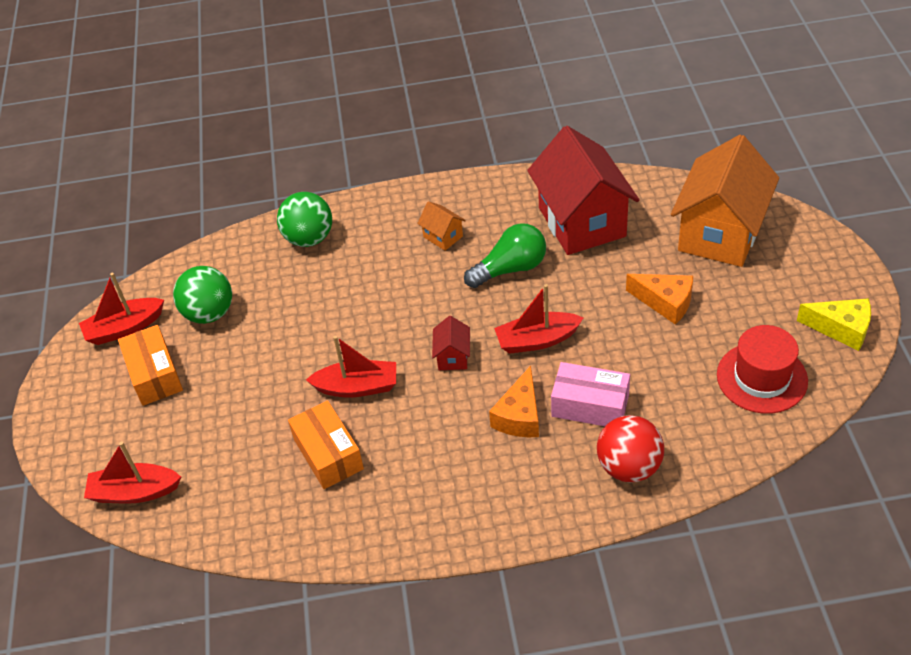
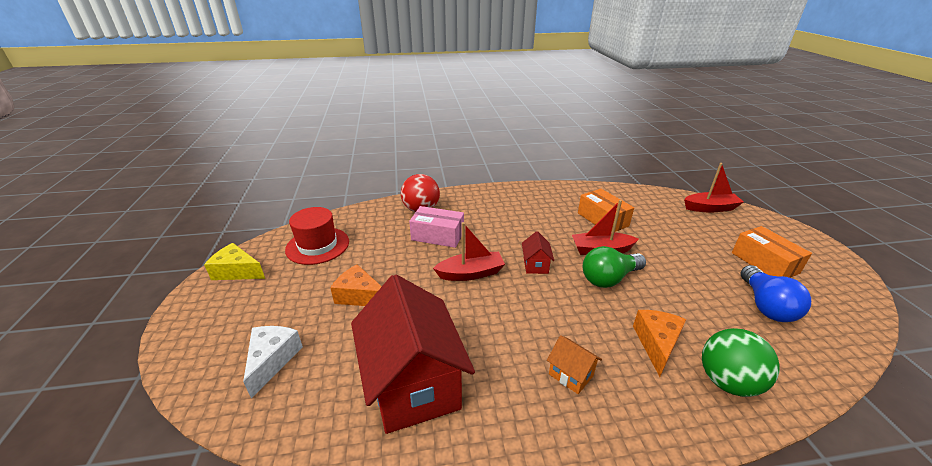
camera: 175 degrees right, 15 degrees down
red boat [79,273,164,345] -> none
green ball [173,266,232,324] -> blue light bulb [741,265,811,322]
green light bulb [464,223,546,288] -> green light bulb moved to [583,246,646,288]
orange cheese [489,365,539,437] -> orange cheese moved to [633,310,686,377]
orange house [671,135,779,267] -> white cheese [243,326,303,399]

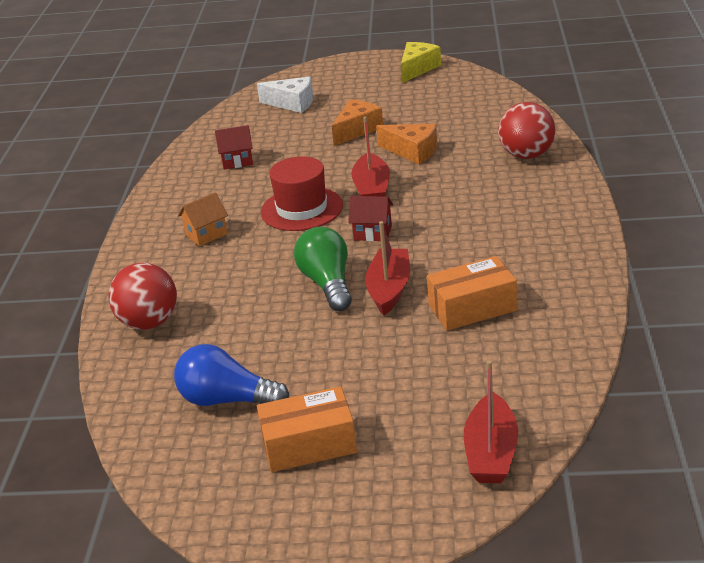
camera: 105 degrees right, 0 degrees up
red hat [285,207,349,265] -> red hat moved to [261,156,343,231]
red house [351,274,475,434] -> red house [215,125,253,169], size x0.41
pink box [409,206,464,248] -> none
orange cheese [633,310,686,377] -> orange cheese moved to [376,124,438,164]
green ball [702,328,780,397] -> red ball [109,263,177,330]

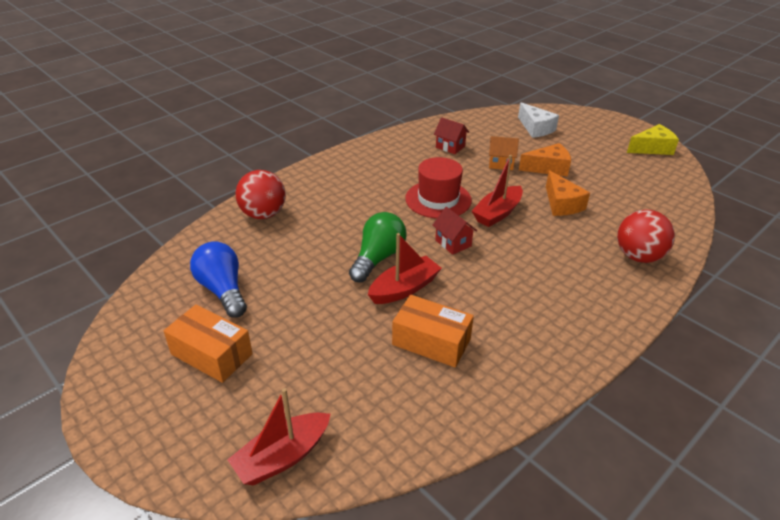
camera: 40 degrees right, 5 degrees up
orange house [178,192,228,246] -> orange house moved to [489,136,519,170]

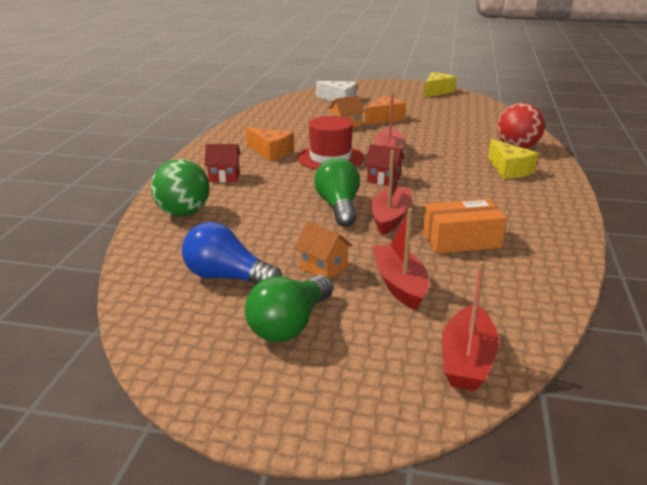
camera: 35 degrees left, 10 degrees down
orange box [164,304,253,383] -> green light bulb [245,275,333,342]
red ball [236,170,286,219] -> green ball [151,159,210,216]
red house [434,117,469,154] -> red house moved to [205,144,241,182]
orange cheese [546,170,590,216] -> orange cheese moved to [246,127,294,162]
none -> orange house [294,222,352,279]
none -> red boat [372,208,429,310]
none -> yellow cheese [488,139,539,179]

